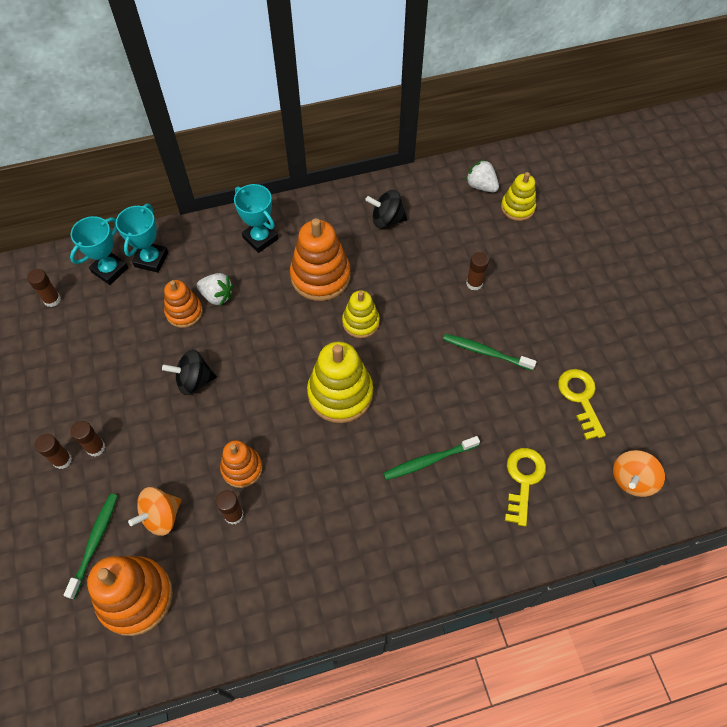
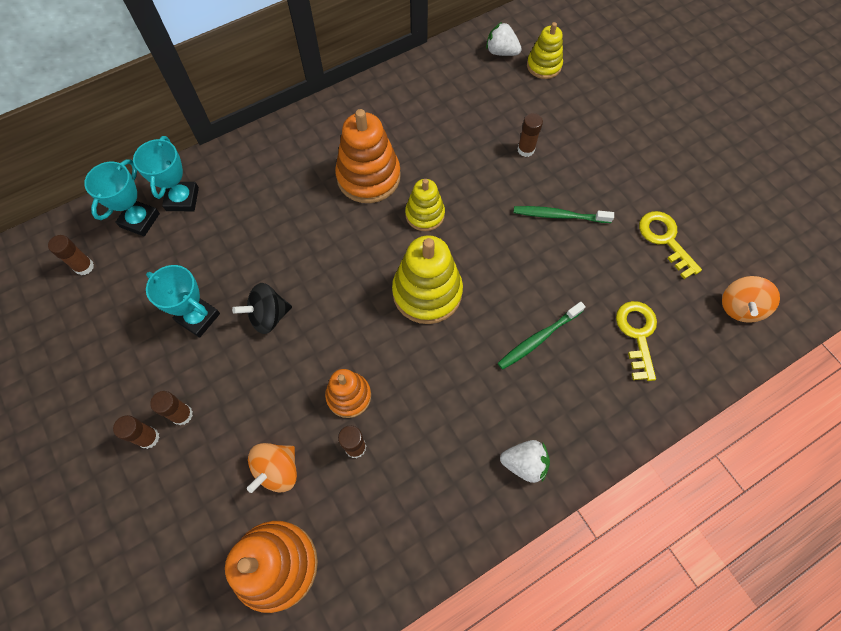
camera: 15 degrees left, 5 degrees up
green toothbrush [64,493,118,599] -> none
orange stacking toy [164,280,203,328] -> none
white strawberry [196,273,233,306] -> white strawberry moved to [500,440,550,483]
turquoise trophy [234,184,278,253] -> turquoise trophy moved to [146,265,220,338]
black spinning top [365,190,407,228] -> none

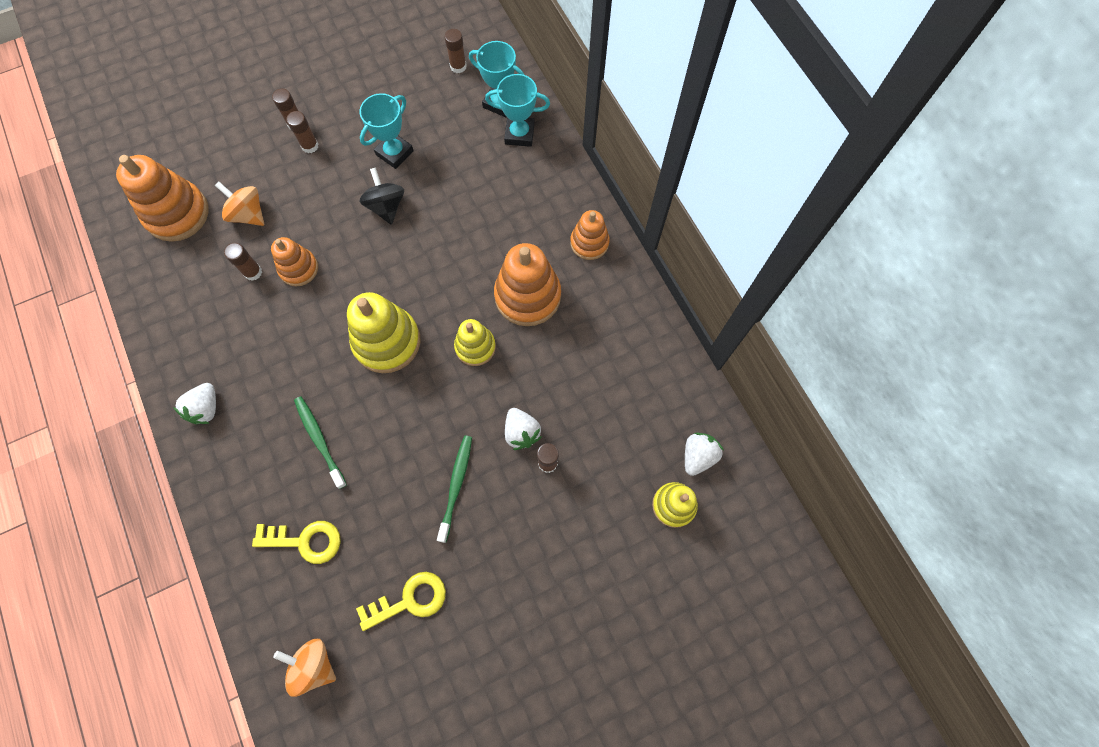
camera: 95 degrees right, 5 degrees up
none -> white strawberry [505,408,542,450]
none -> orange stacking toy [570,210,610,260]

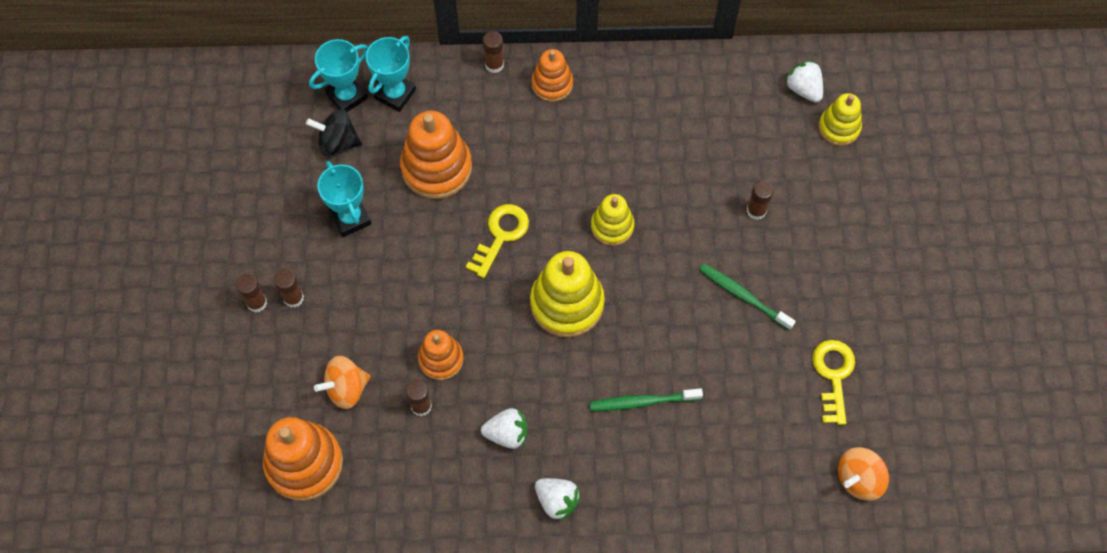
camera: 65 degrees left, 5 degrees down
yellow key [252,521,341,564] -> yellow key moved to [466,204,529,278]
black spinning top [360,168,404,225] -> black spinning top moved to [306,109,362,156]
brown glue stick [444,29,467,73] -> brown glue stick moved to [483,31,504,73]
orange stacking toy [494,243,561,326] -> orange stacking toy moved to [400,111,472,199]
white strawberry [505,408,542,450] -> white strawberry moved to [481,408,528,449]

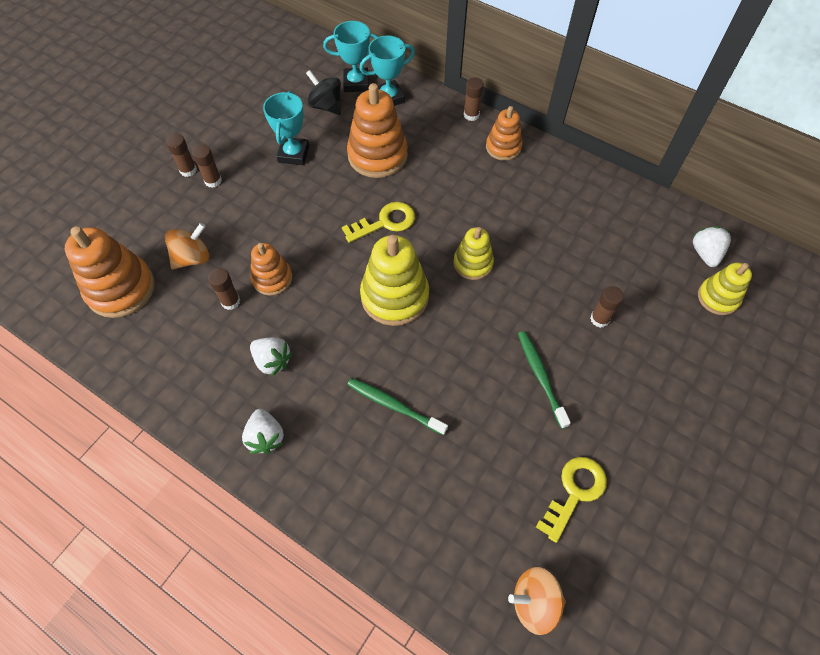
camera: 35 degrees right, 5 degrees down
orange spinning top [314,356,371,409] -> orange spinning top turned 135 degrees clockwise [165,223,209,270]

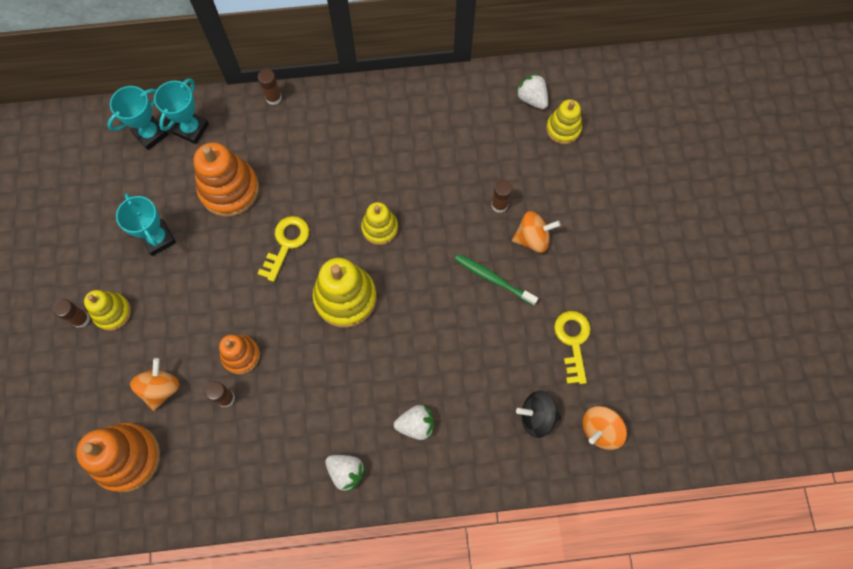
camera: 40 degrees left, 10 degrees up
brown glue stick [192,144,222,188] -> yellow stacking toy [84,290,131,331]
white strawberry [250,337,293,377] -> white strawberry moved to [394,405,434,440]
black spinning top [306,70,341,115] -> black spinning top moved to [516,390,561,438]
green toothbrush [347,378,448,435] -> none
orange stacking toy [486,106,523,161] -> none
none -> orange spinning top [512,211,560,253]

